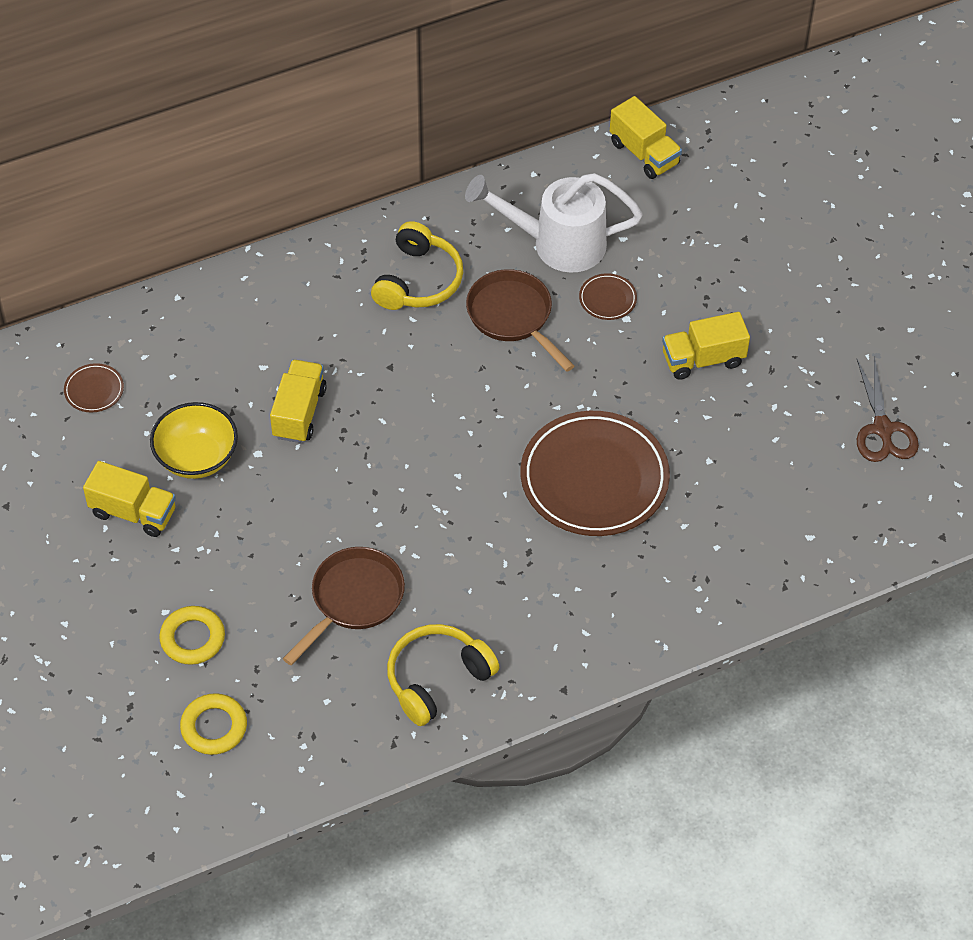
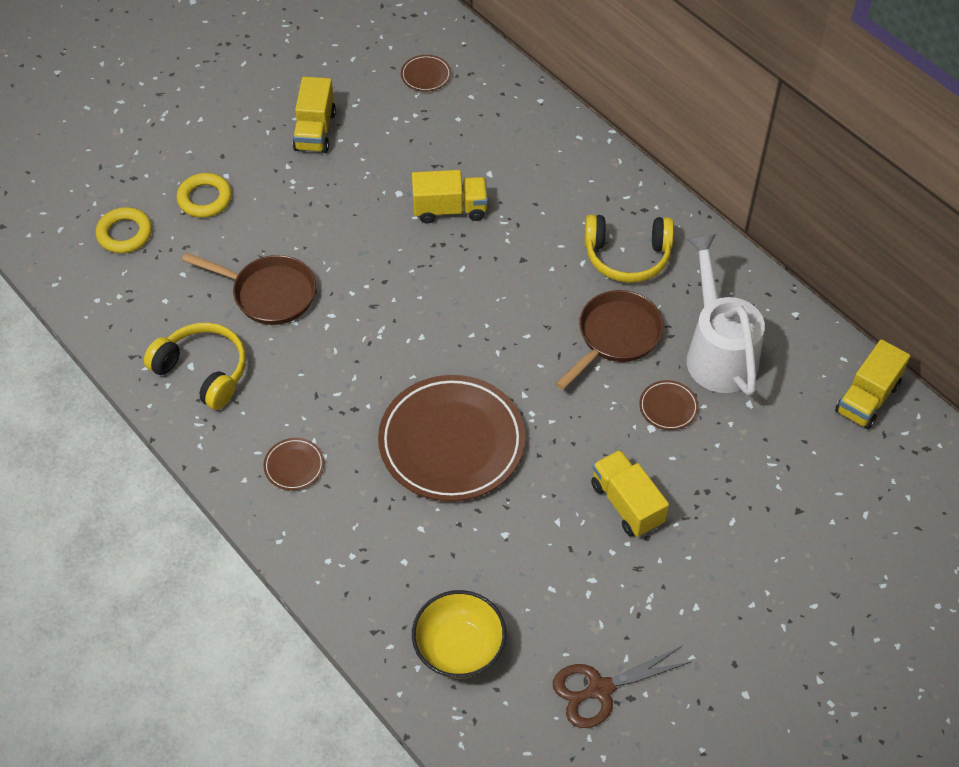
camera: 75 degrees right, 0 degrees up
yellow bowl [150,402,238,479] -> yellow bowl moved to [412,590,506,678]
none -> brown plate [263,438,324,490]

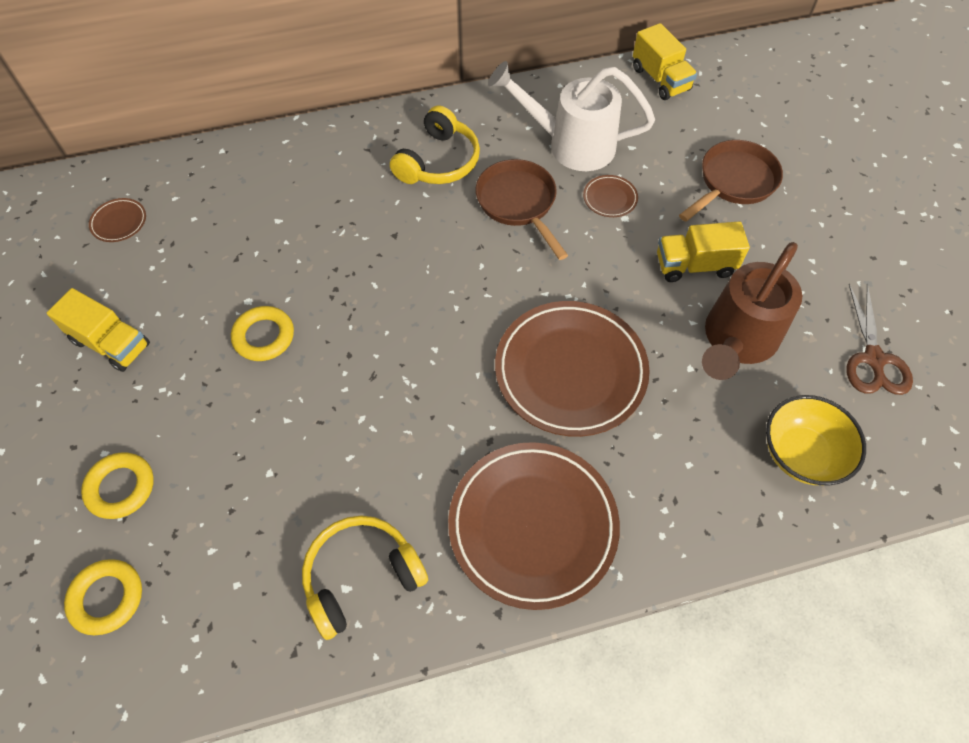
camera: 65 degrees left, 5 degrees up
brown pan [182,253,316,325] -> brown pan moved to [679,140,783,222]
brown plate [263,438,324,490] -> brown plate [448,442,620,610], size x2.44
yellow truck [412,170,488,224] -> none
none -> yellow ring [231,306,294,361]
none -> brown watering can [702,242,802,380]

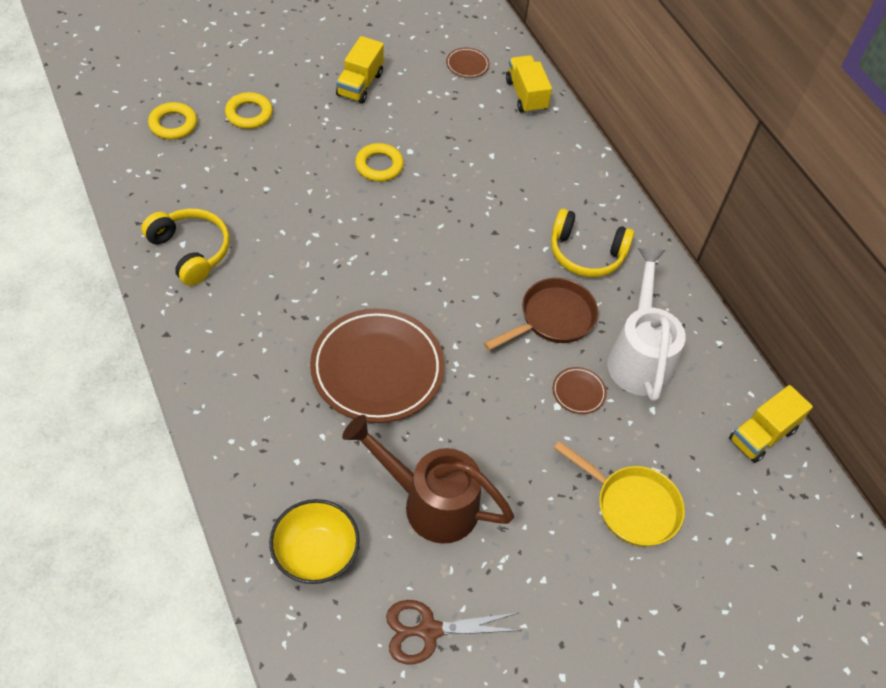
camera: 75 degrees right, 5 degrees down
brown plate [448,442,620,610] -> none
yellow truck [657,221,750,282] -> yellow truck moved to [506,55,552,114]
brown pan [679,140,783,222] -> yellow pan [554,441,685,547]

